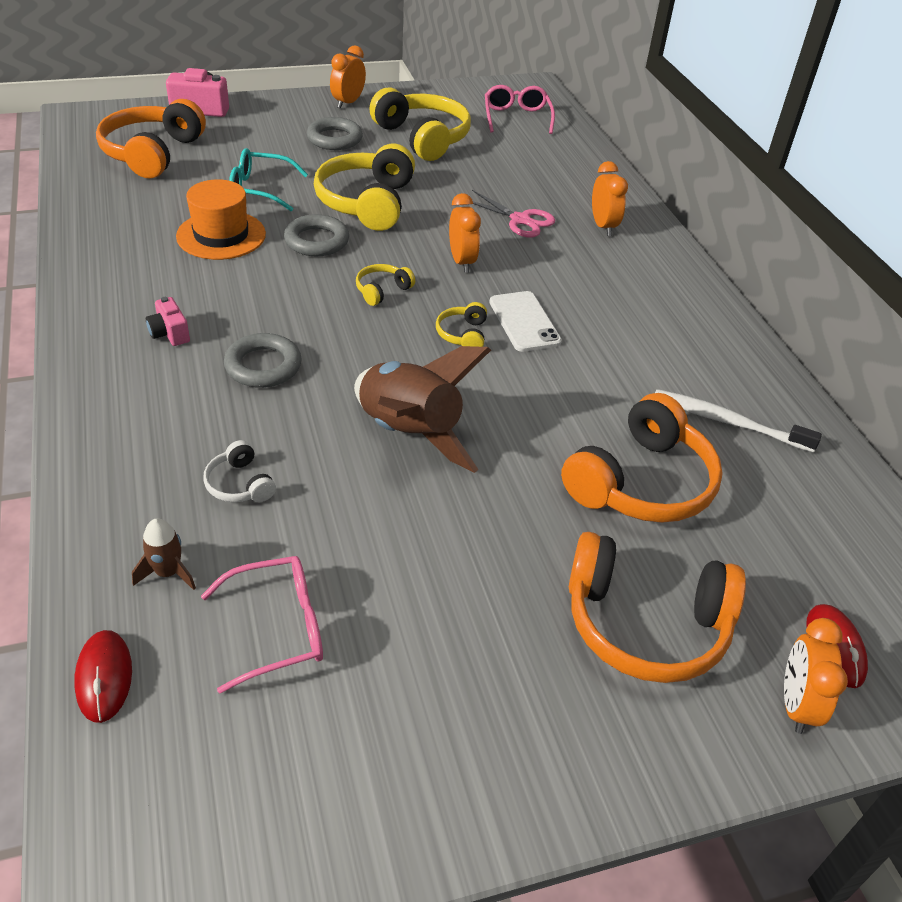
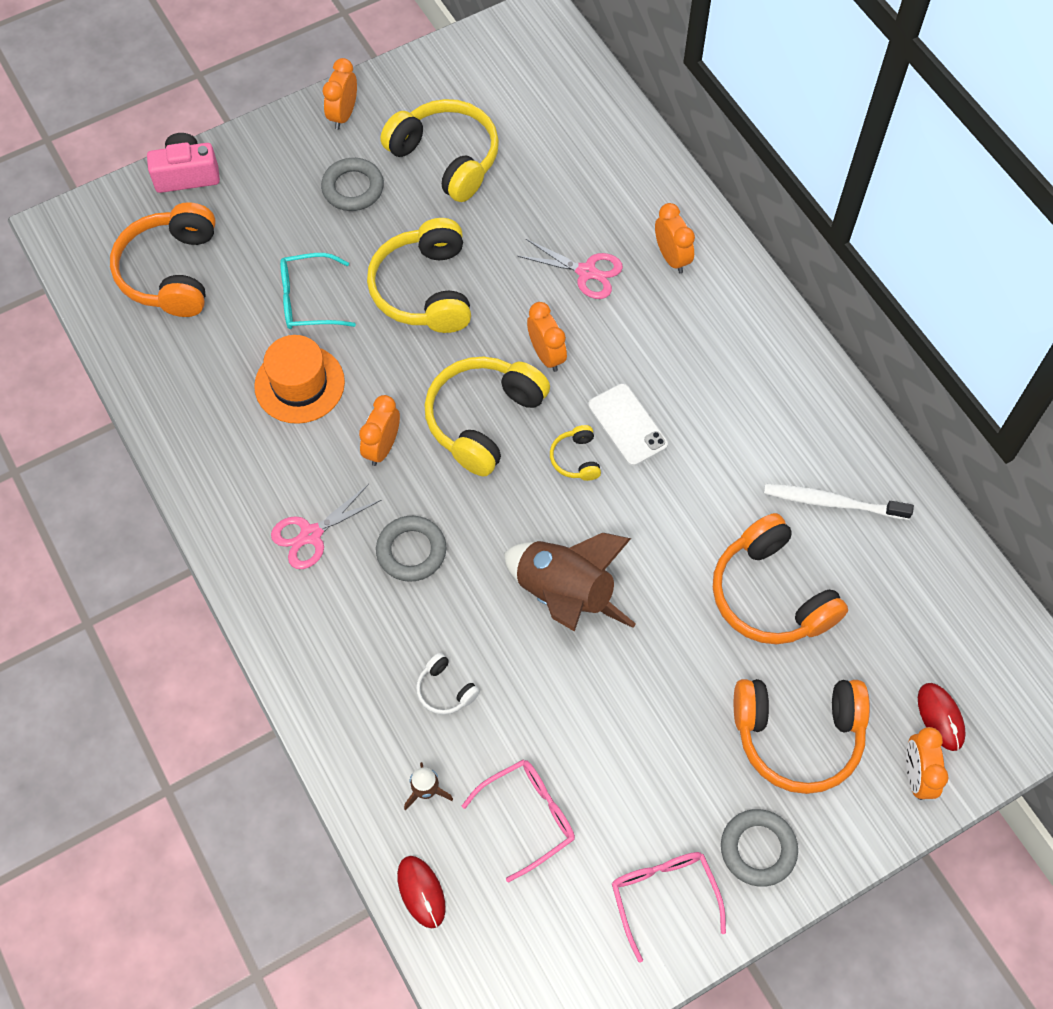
camera: 10 degrees left, 20 degrees up
pink camera [146,297,190,346] -> pink scissors [271,484,381,569]
grey ring [284,214,349,256] -> grey ring moved to [721,809,798,887]
yellow headphones [356,264,415,306] -> yellow headphones [424,356,550,476], size x2.19
pink glasses [485,85,555,134] -> pink glasses moved to [612,852,726,963]
orange headphones [561,393,723,523] -> orange headphones turned 120 degrees clockwise [713,513,848,644]
none -> orange clock [359,395,400,466]

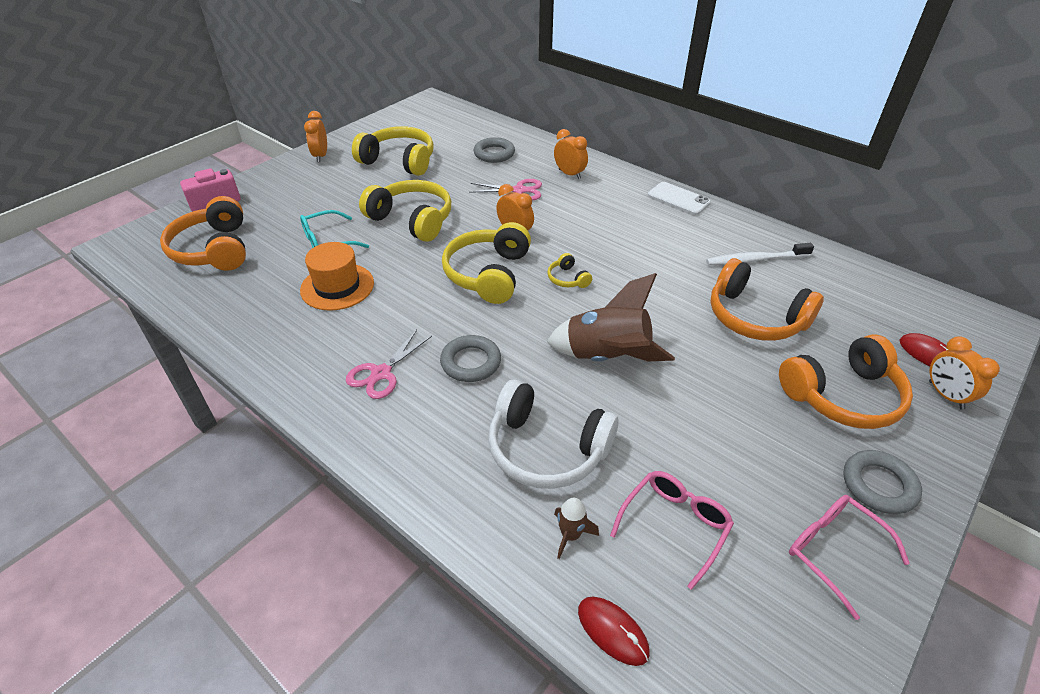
camera: 20 degrees left, 20 degrees down
grey ring [321,158,384,211] -> grey ring moved to [473,137,515,163]
orange clock [359,395,400,466] -> none
yellow headphones [367,218,471,333] -> yellow headphones turned 150 degrees clockwise [359,180,451,242]
white headphones [416,653,480,715] -> white headphones [488,379,619,489], size x2.19
white phone [588,383,668,466] -> white phone moved to [648,182,711,215]

